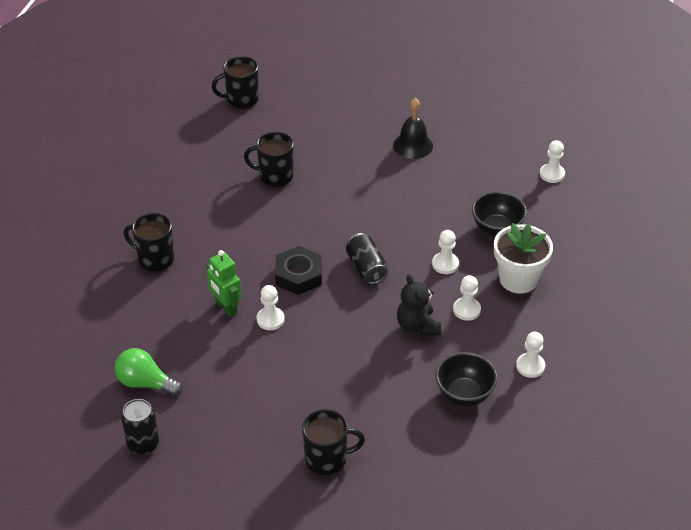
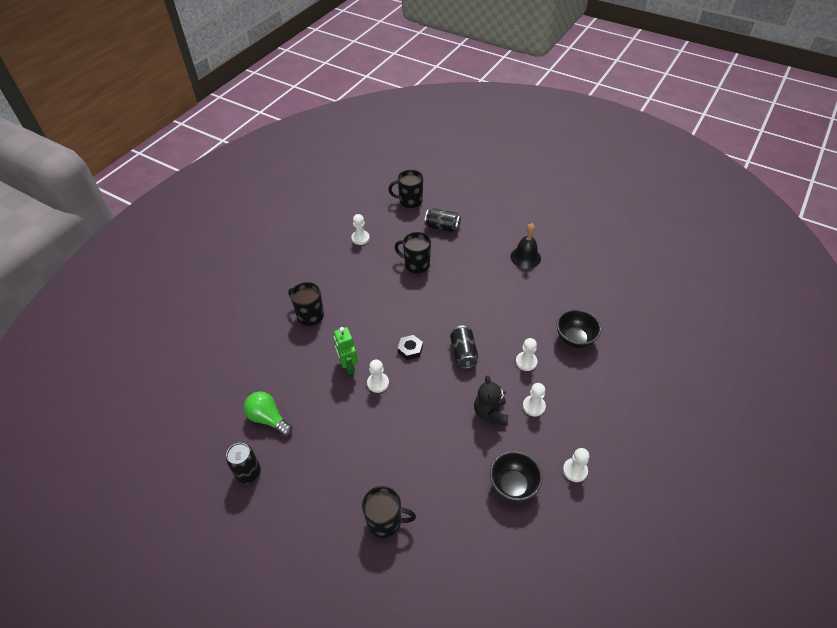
camera: 15 degrees right, 5 degrees up
black nut [275,246,322,295] -> black nut [398,335,423,360], size x0.64
white flower pot [494,223,553,294] -> none
white pawn [540,140,565,183] -> white pawn moved to [351,214,370,245]
none -> black can [424,208,461,232]

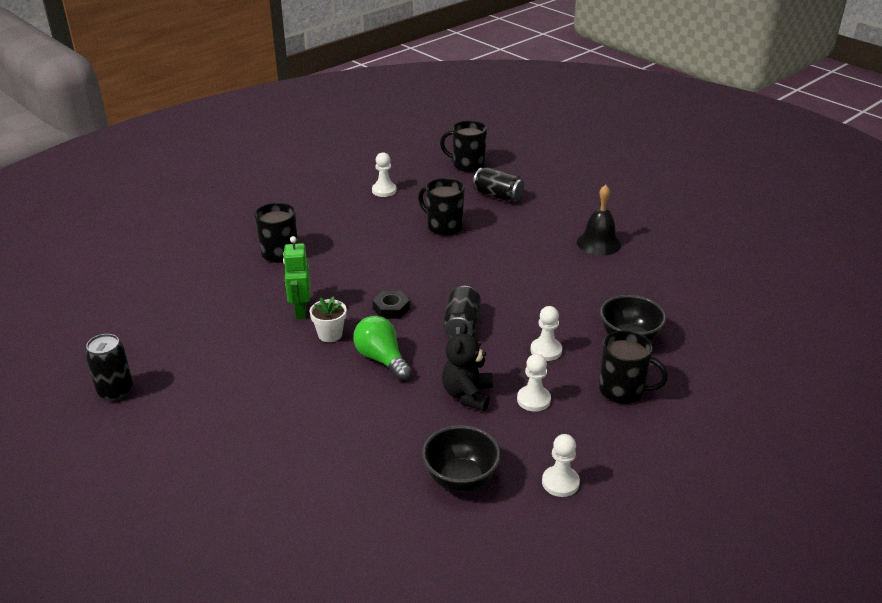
camera: 15 degrees right, 15 degrees down
green light bulb [244,391,292,436] -> green light bulb moved to [353,316,412,380]
black mug [362,486,416,538] -> black mug moved to [599,330,668,404]
white pawn [367,360,389,393] -> white flower pot [310,296,347,342]

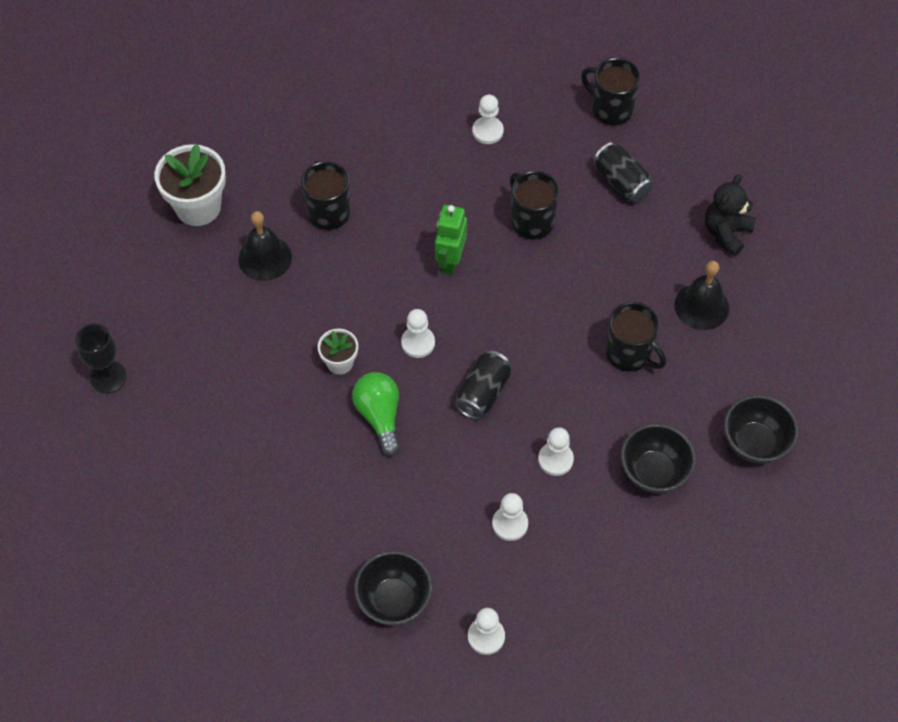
camera: 20 degrees right, 25 degrees up
black can [85,334,133,401] -> black goblet [75,323,127,393]
green robot [283,236,310,319] -> green robot moved to [435,205,467,275]
black nut [372,291,410,319] -> white pawn [401,309,435,358]
black teddy bear [442,323,493,411] -> black teddy bear moved to [705,174,756,256]
black mug [599,330,668,404] -> black mug moved to [606,302,666,372]
none -> white flower pot [154,144,226,226]
none -> black bell [238,211,292,281]
none -> black bowl [724,395,798,464]

